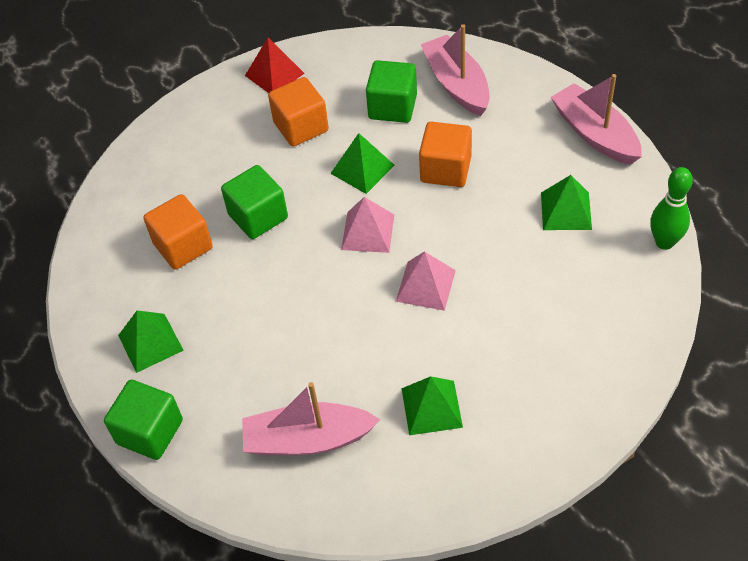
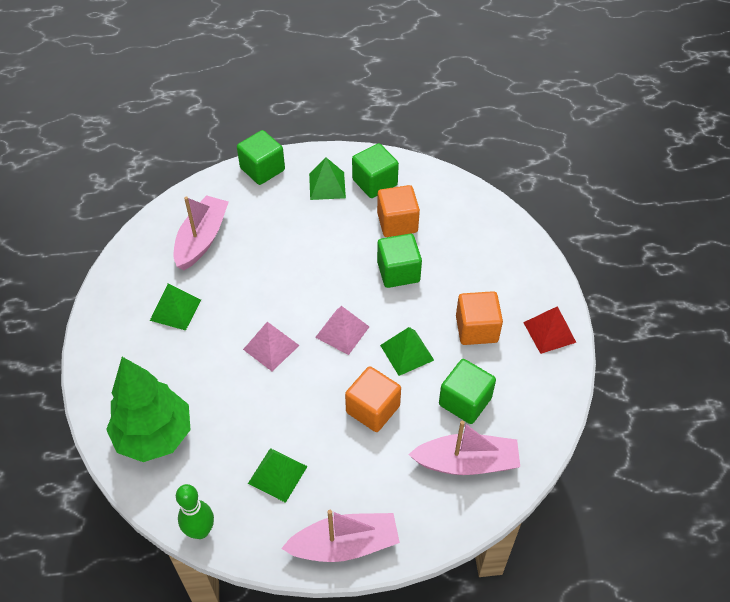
camera: 110 degrees right, 0 degrees up
none -> green tree [106,357,191,462]
none -> green cube [352,143,399,198]

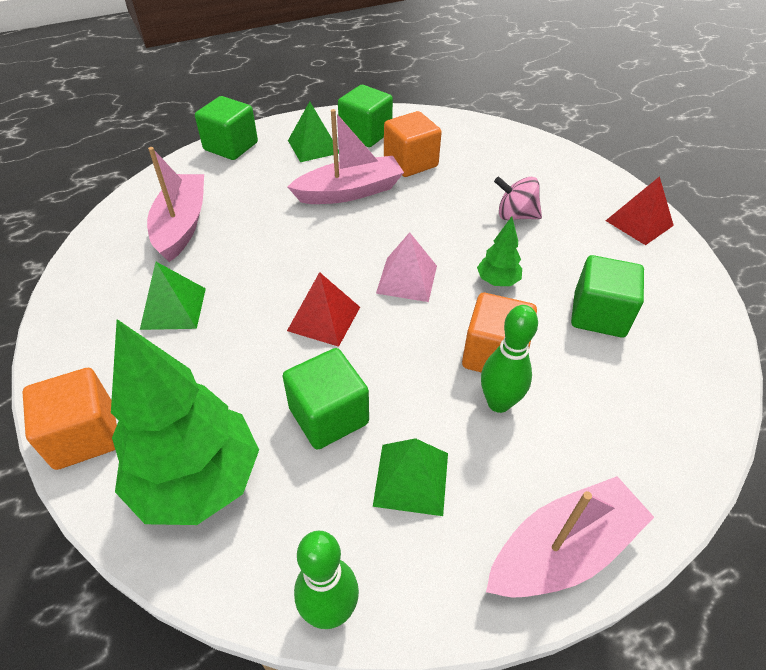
camera: 20 degrees left, 5 degrees down
pink pyramid [243,322,300,371] -> red pyramid [287,272,360,347]
green cube [377,234,422,288] -> green cube moved to [283,348,369,450]
green pyramid [380,327,434,376] -> green tree [477,217,522,286]
pink boat [408,421,520,475] -> pink boat moved to [288,109,404,204]
orange cube [456,291,503,345] -> orange cube moved to [23,368,117,470]
none -> green bowling pin [481,305,538,413]
none -> pink spinning top [494,176,542,220]

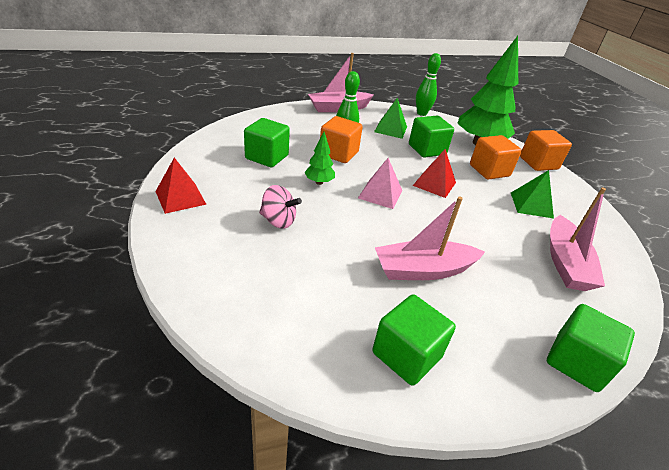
camera: 175 degrees left, 10 degrees down
green pyramid [288,101,339,162] -> none
orange cube [384,111,442,177] -> orange cube moved to [470,135,522,180]

